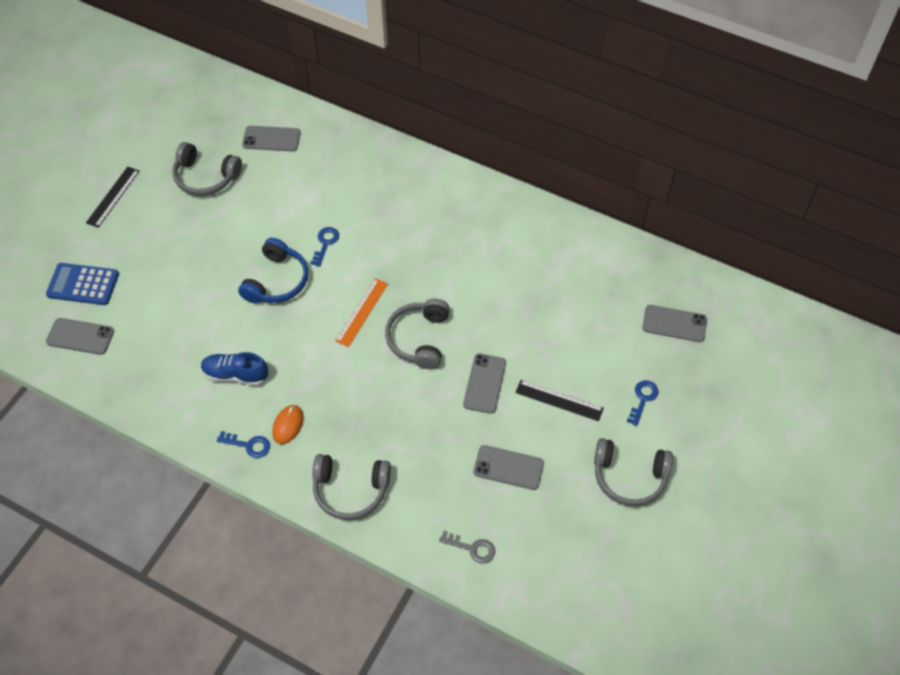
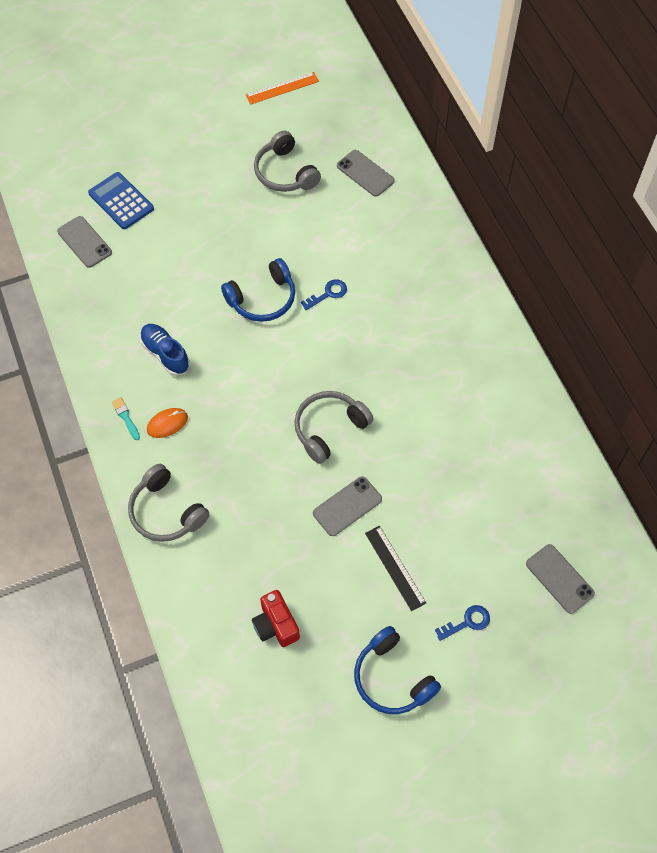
camera: 40 degrees right, 5 degrees up
black ruler [86,167,140,228] -> none
blue key [217,431,270,458] -> turquoise brush [112,397,140,440]
orange ruler [335,278,388,347] -> orange ruler moved to [246,72,319,105]
grey key [439,531,495,564] -> none
grey phone [473,445,544,490] -> none
grey headphones [594,438,673,506] -> blue headphones [354,626,441,714]
none -> red camera [252,590,300,647]

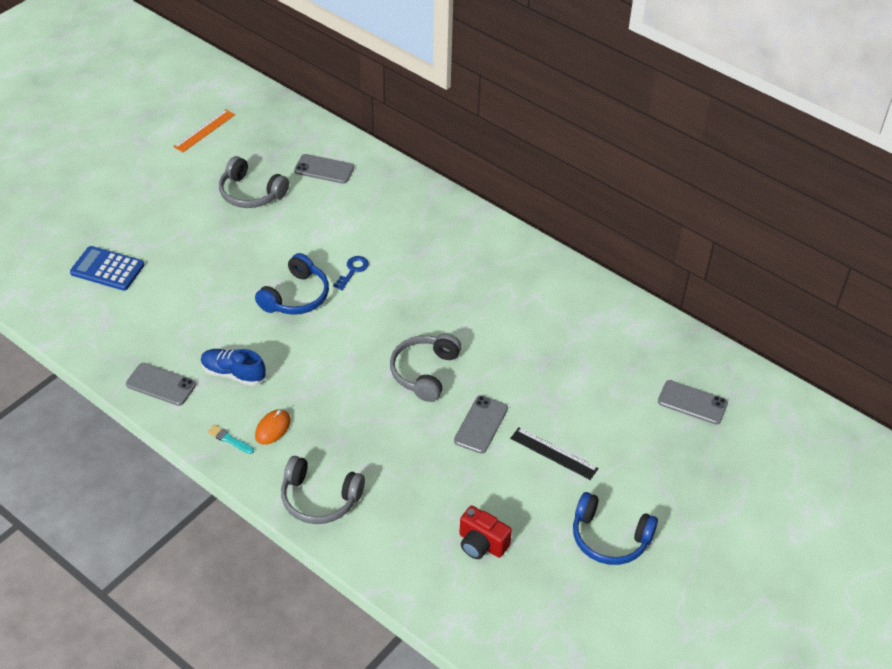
camera: 30 degrees left, 15 degrees down
grey phone [57,216,112,268] -> grey phone moved to [126,363,196,406]
blue key [435,605,490,641] -> none

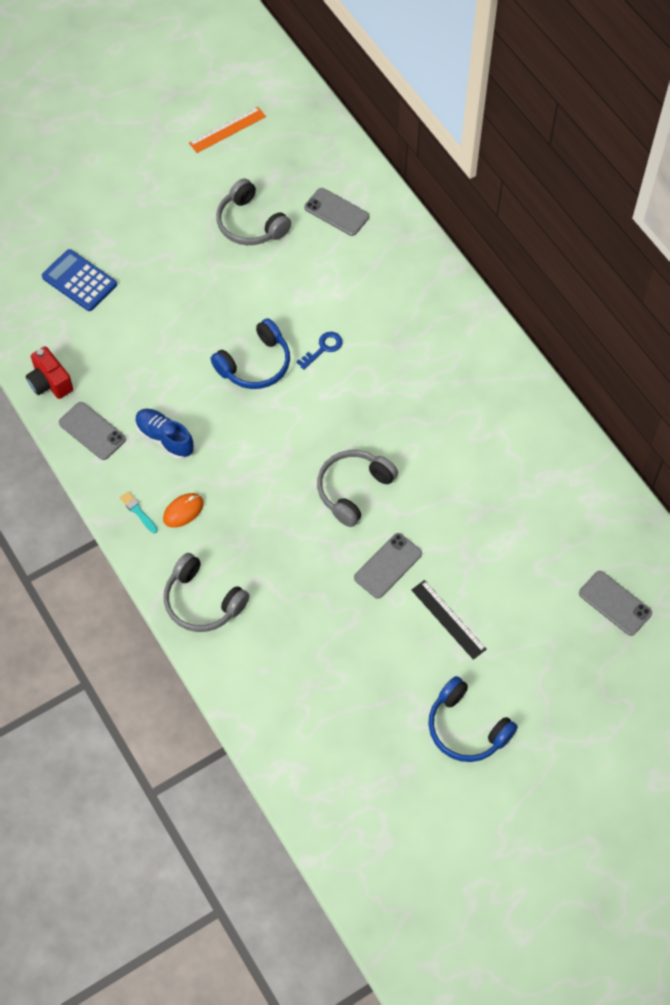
camera: 20 degrees right, 15 degrees up
red camera [459,506,512,559] -> red camera moved to [26,346,73,399]

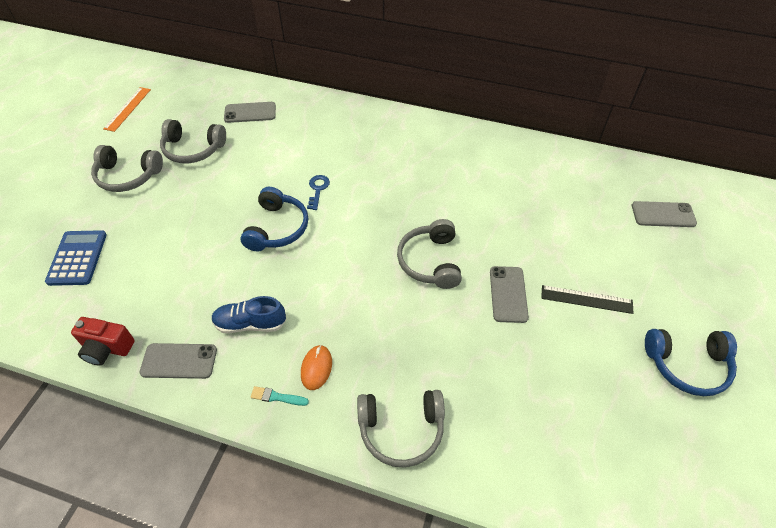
camera: 40 degrees left, 10 degrees down
blue calculator [42,249,117,311] -> blue calculator turned 90 degrees clockwise [45,230,107,286]
none -> grey headphones [91,145,163,192]

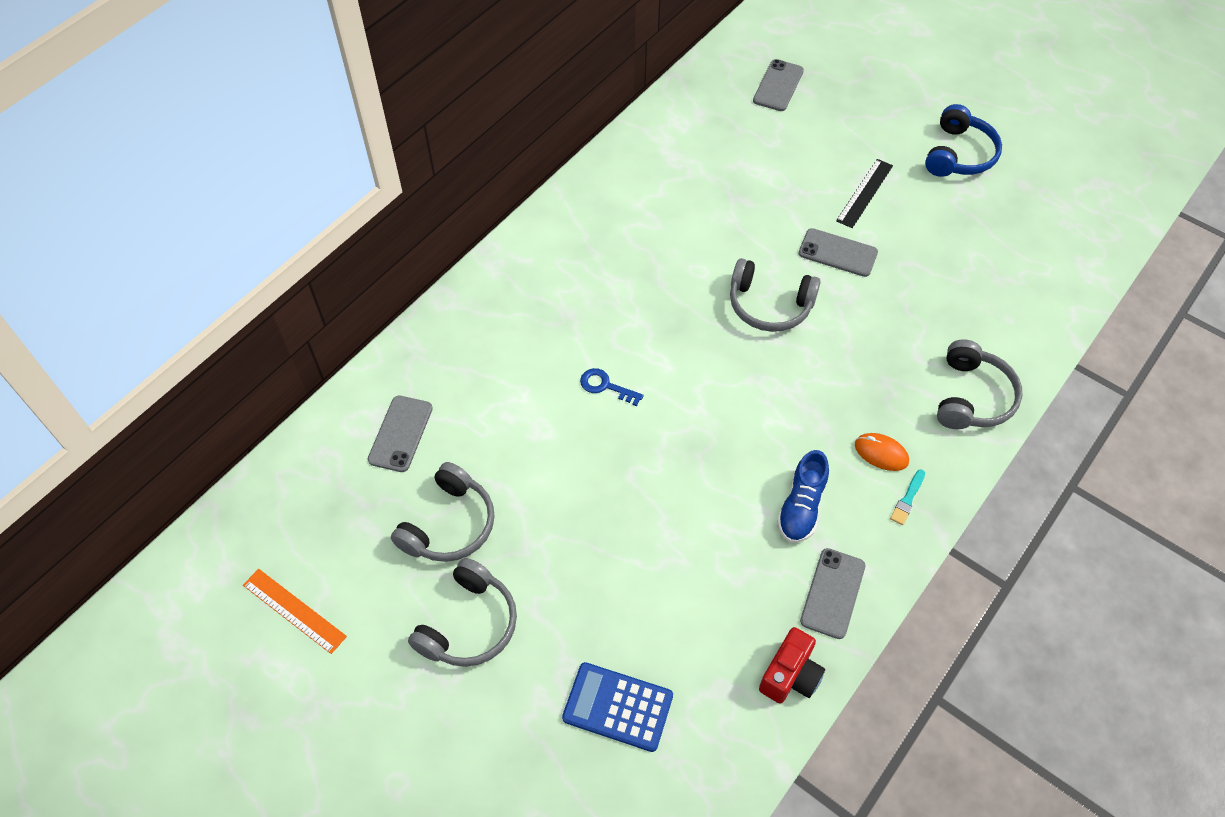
camera: 70 degrees left, 5 degrees up
blue headphones [240,187,308,251] -> none

